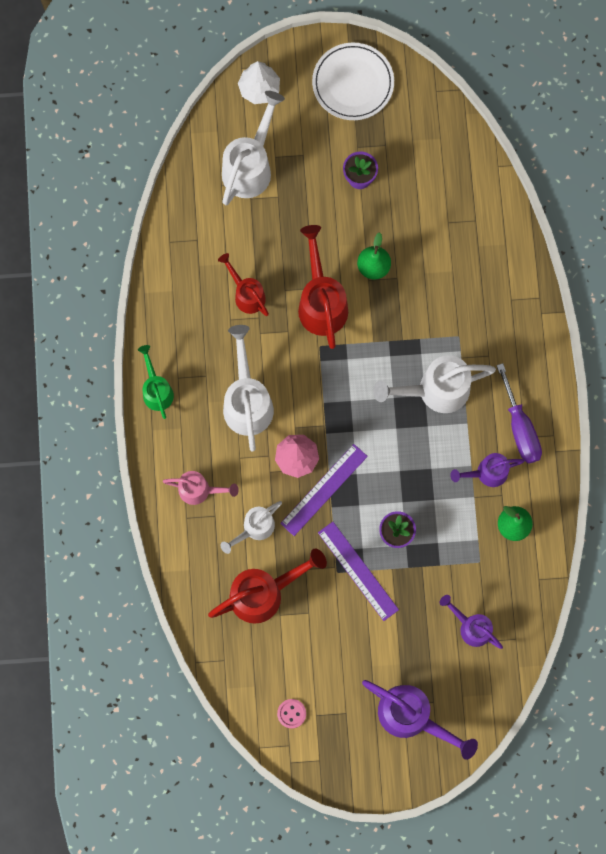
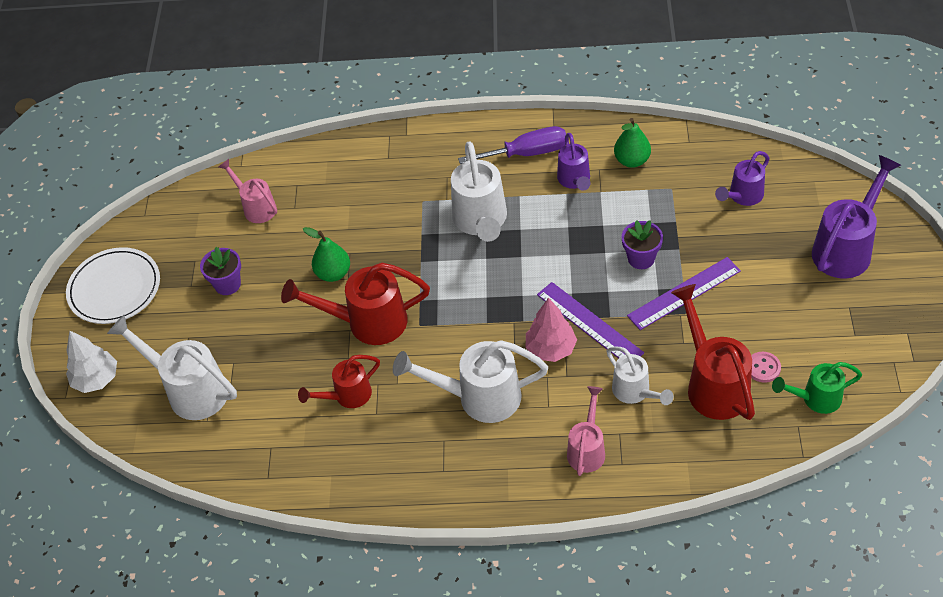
camera: 80 degrees left, 25 degrees down
green watering can [138,345,174,419] -> green watering can moved to [772,362,862,414]
pink button [277,699,306,728] -> pink button moved to [751,352,781,383]
none -> pink watering can [219,159,277,223]

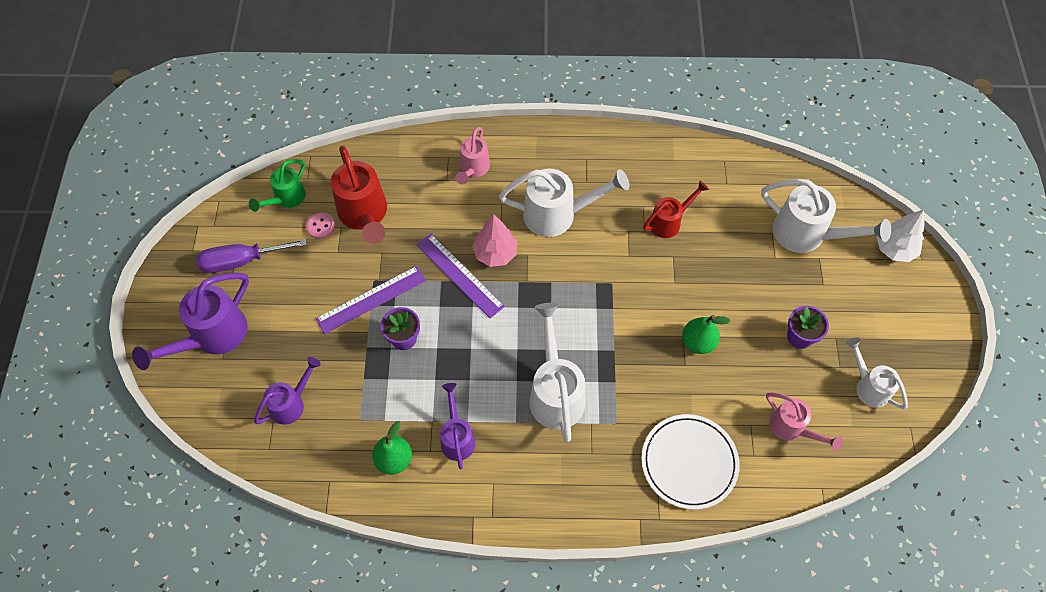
camera: 175 degrees right, 10 degrees up
white plate [66,247,160,324] -> white plate moved to [641,414,740,510]
red watering can [281,263,430,345] -> none
purple screwdriver [458,126,566,164] -> purple screwdriver moved to [196,239,307,273]
white watering can [607,346,674,405] -> white watering can moved to [846,337,908,409]
green watering can [772,362,862,414] -> green watering can turned 135 degrees clockwise [249,159,306,212]

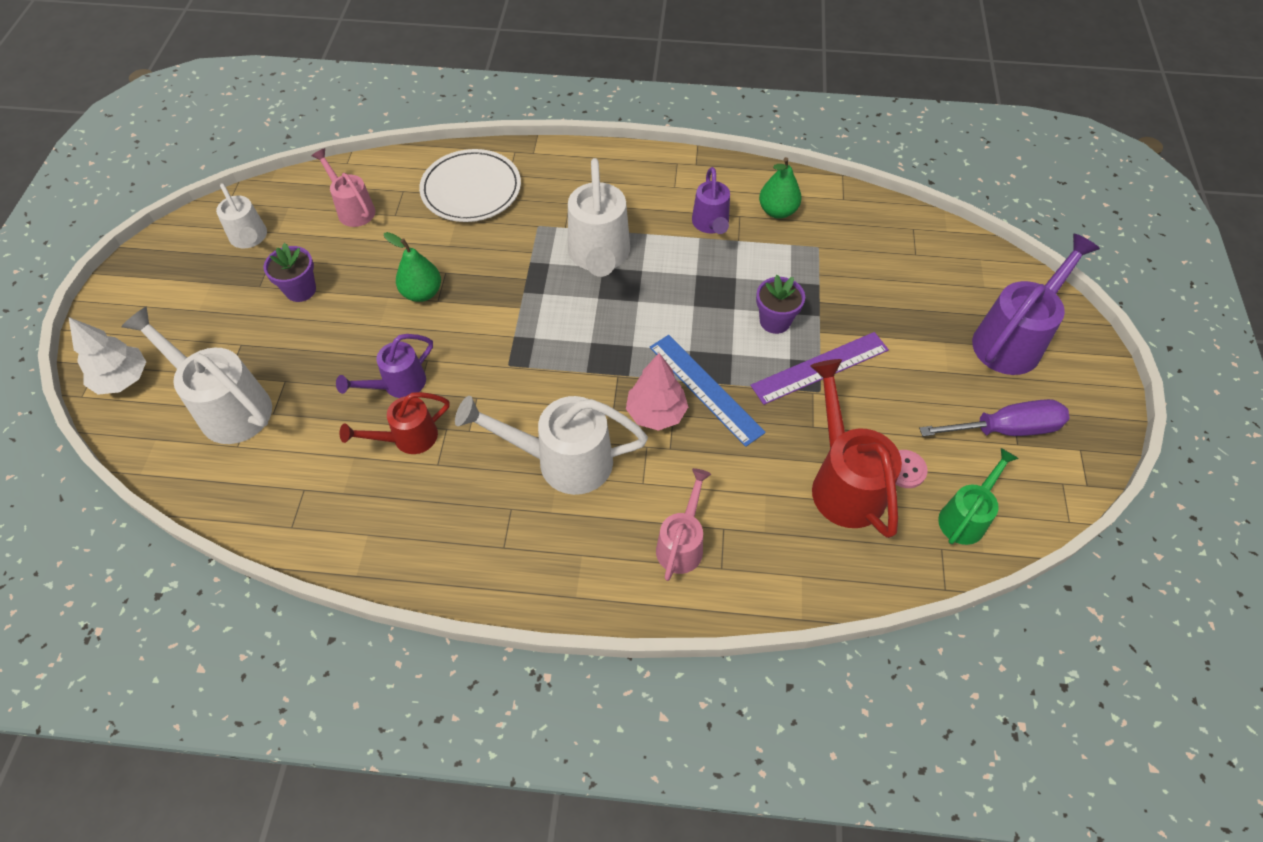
camera: 175 degrees left, 5 degrees down
purple watering can [254,357,321,425] -> purple watering can moved to [336,334,433,398]
purple ruler [417,234,505,319] -> blue ruler [649,335,766,447]

